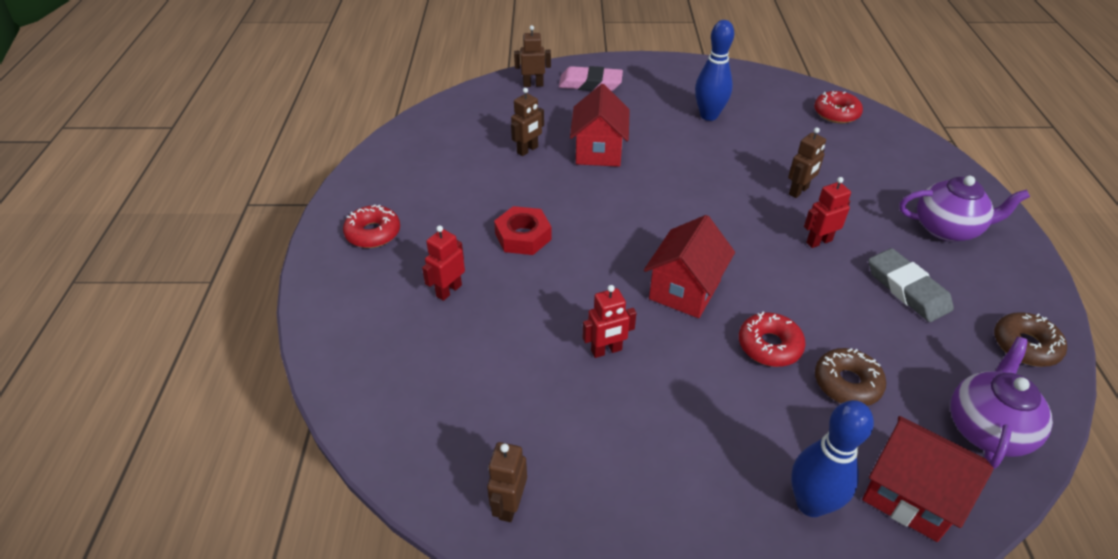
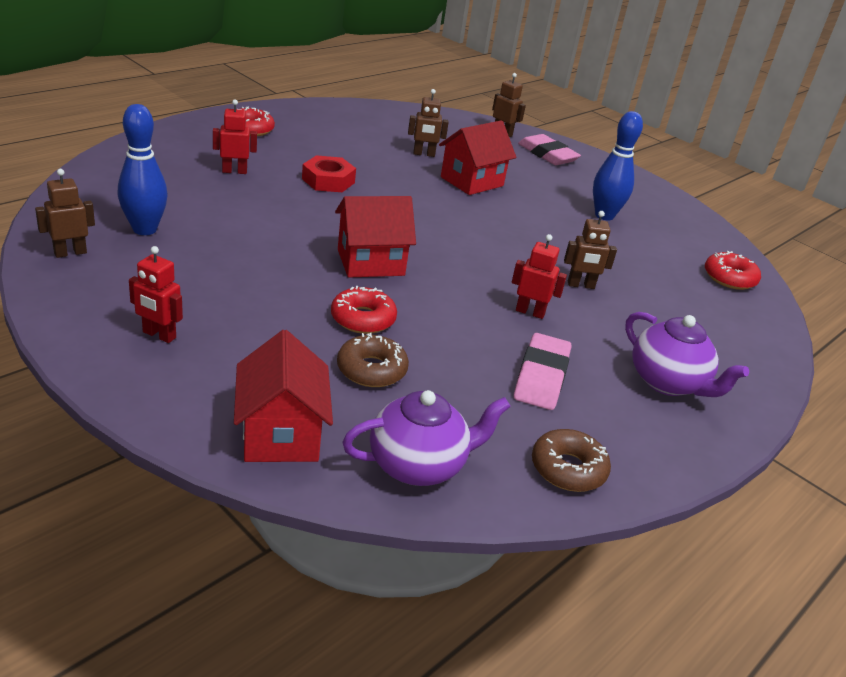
camera: 40 degrees right, 10 degrees down
red robot [583,285,636,358] -> red robot moved to [129,246,183,343]
blue bowling pin [791,400,874,517] -> blue bowling pin moved to [118,104,167,235]
grey eraser [868,248,954,322] -> pink eraser [514,333,572,410]

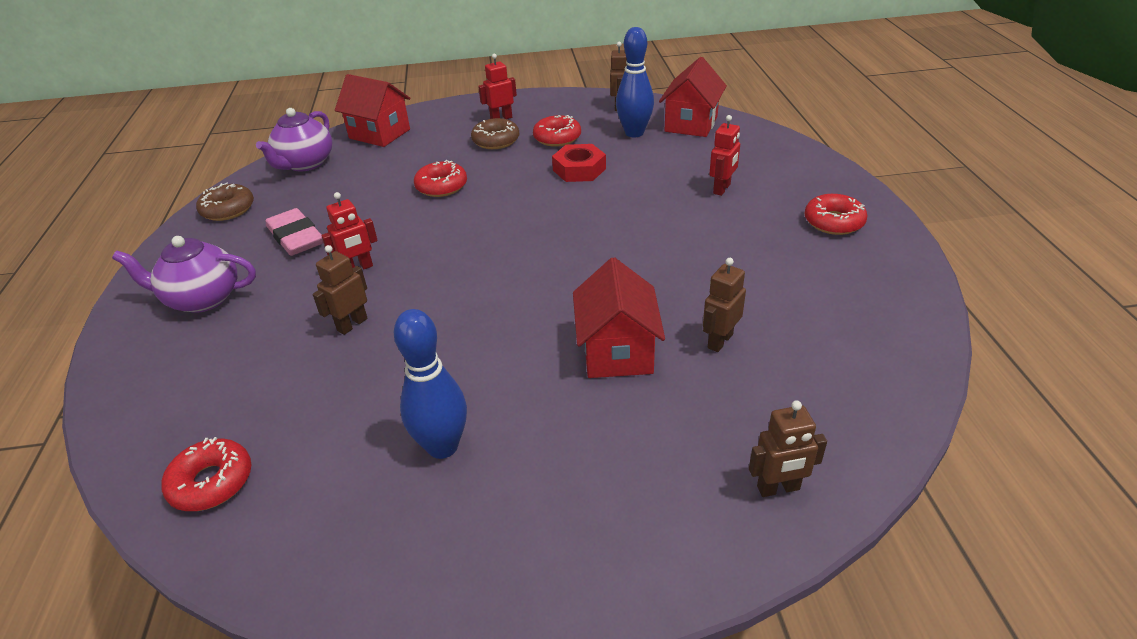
camera: 135 degrees right, 5 degrees up
red nut [302,155,356,192] -> red nut moved to [552,144,606,182]
red house [335,196,416,277] -> red house moved to [659,57,727,137]
brown donut [337,333,409,387] -> brown donut moved to [471,118,519,149]
pink eraser [518,134,581,165] -> none
none -> red donut [533,115,581,147]

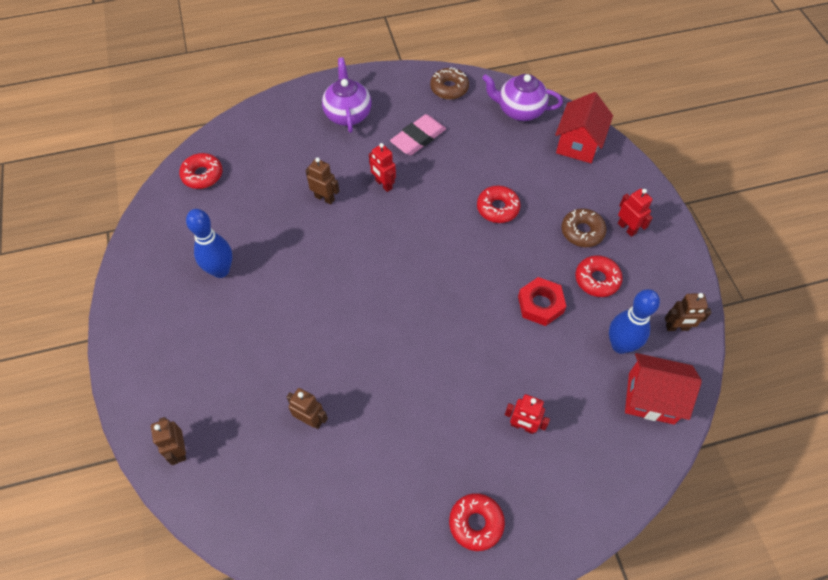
camera: 80 degrees right, 20 degrees up
red house [573,257,665,378] -> none

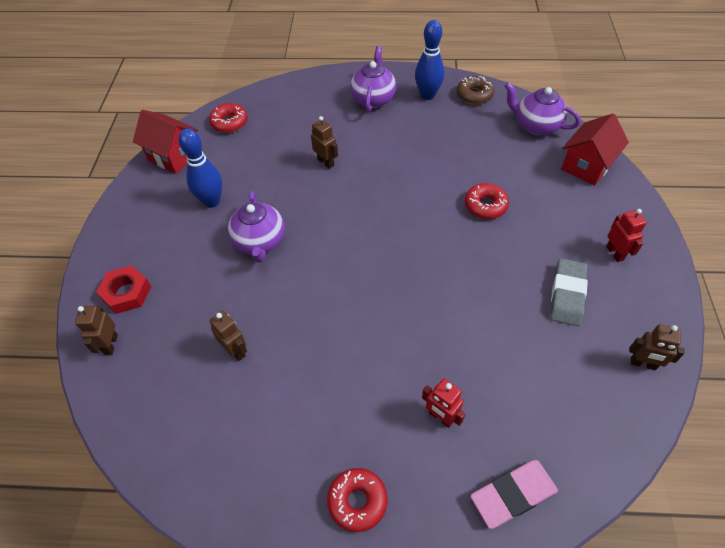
camera: 20 degrees right, 5 degrees down
red robot [369,143,396,192] -> none
pink eraser [390,114,446,155] -> pink eraser moved to [471,460,558,529]
red nut [518,277,566,326] -> red nut moved to [96,265,151,314]
brown donut [562,208,606,247] -> none
red donut [575,255,623,297] -> grey eraser [550,258,588,326]
blue bowling pin [609,289,660,354] -> blue bowling pin moved to [415,20,444,100]
red house [625,353,702,425] -> red house moved to [133,110,198,174]
none -> purple teapot [228,191,285,263]

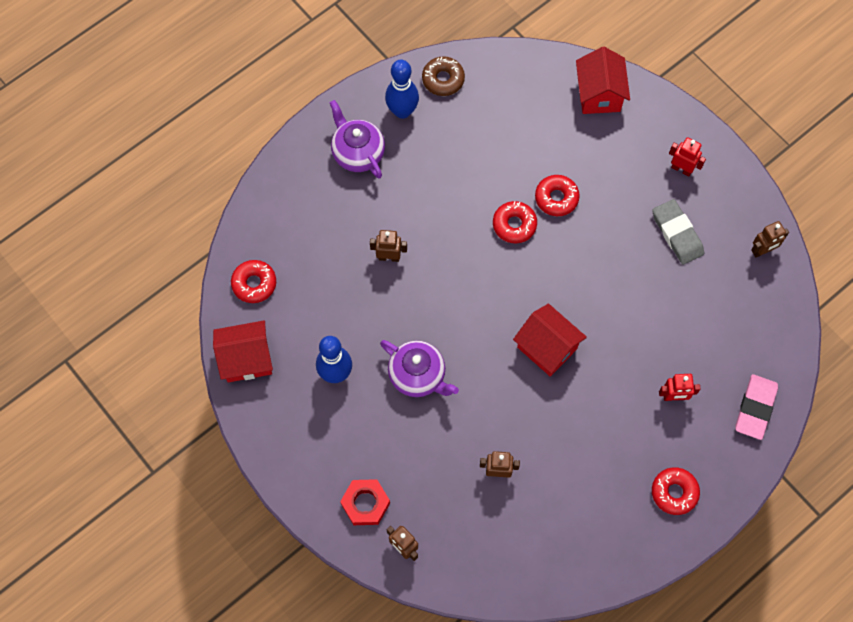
camera: 45 degrees left, 15 degrees up
purple teapot [505,82,581,135] -> none
none -> red donut [493,201,537,243]
none -> red house [513,304,587,377]

